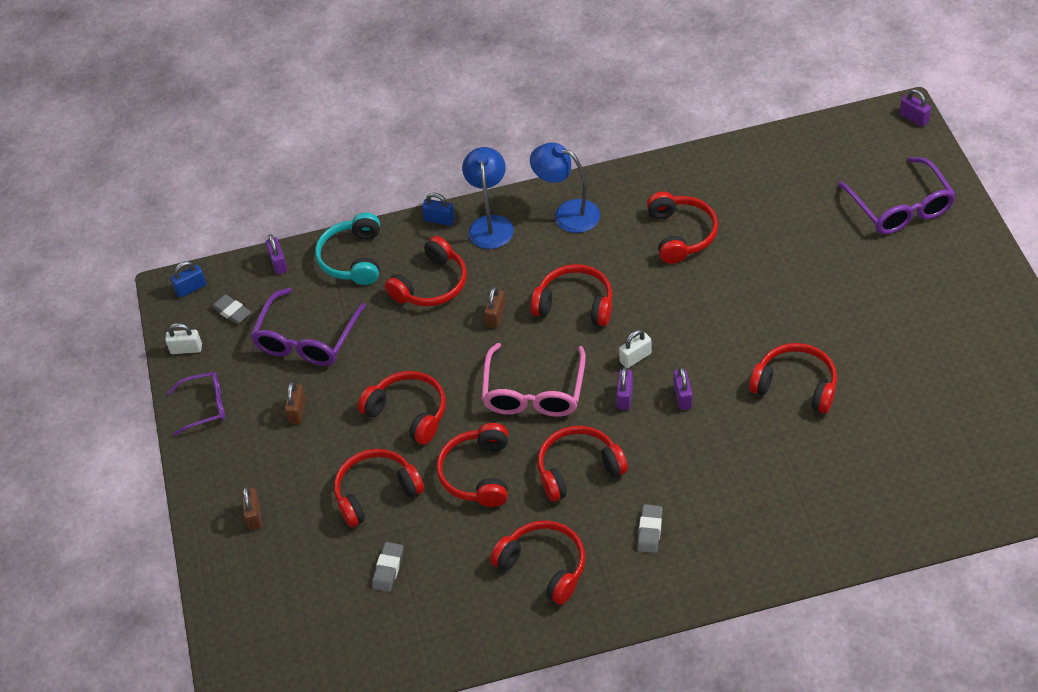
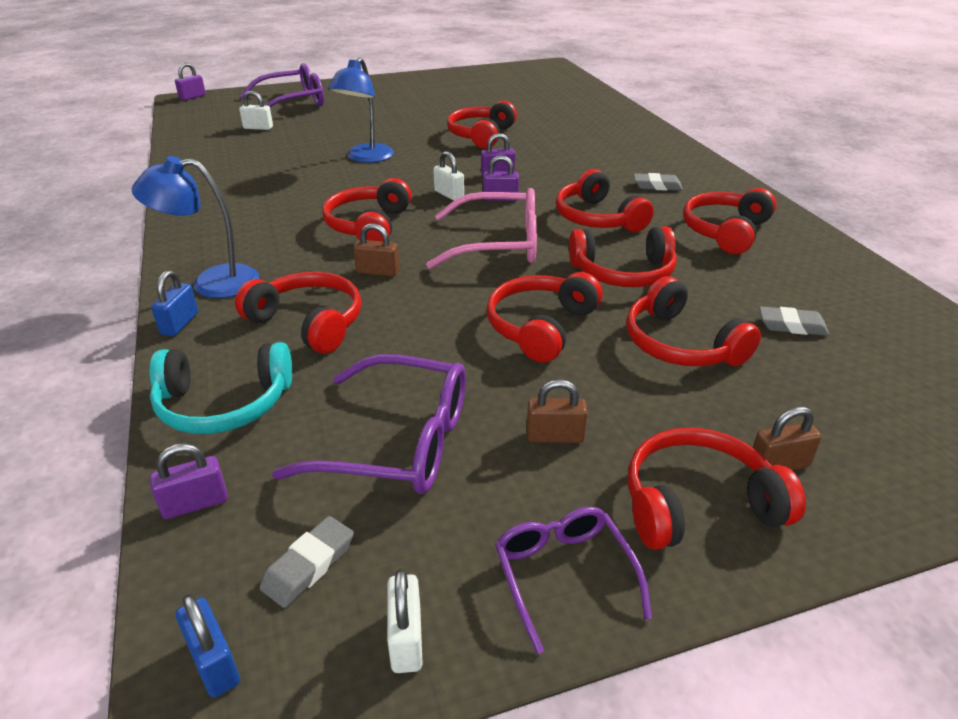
camera: 100 degrees left, 15 degrees down
blue lamp [530,142,600,233] -> blue lamp moved to [328,57,394,163]
red headphones [647,192,718,264] -> red headphones moved to [628,427,806,550]
none -> white padlock [239,91,273,130]

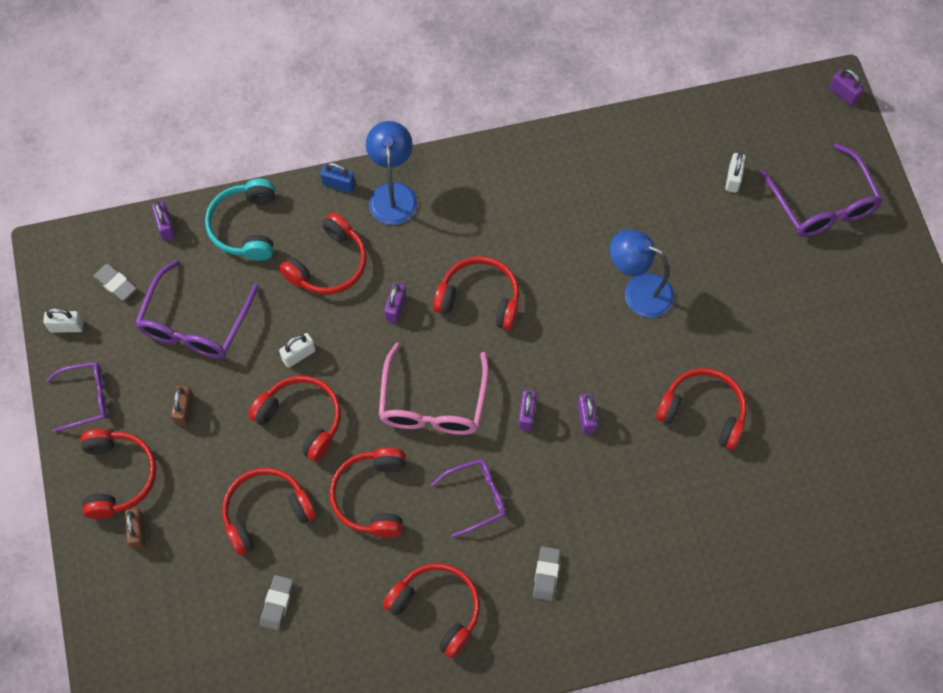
camera: 95 degrees right, 30 degrees up
blue padlock [176,594,240,698] -> none
brown padlock [353,223,399,277] -> purple padlock [384,283,406,323]
white padlock [433,151,464,201] -> white padlock moved to [279,333,316,368]
red headphones [556,169,654,232] -> purple glasses [431,459,506,537]

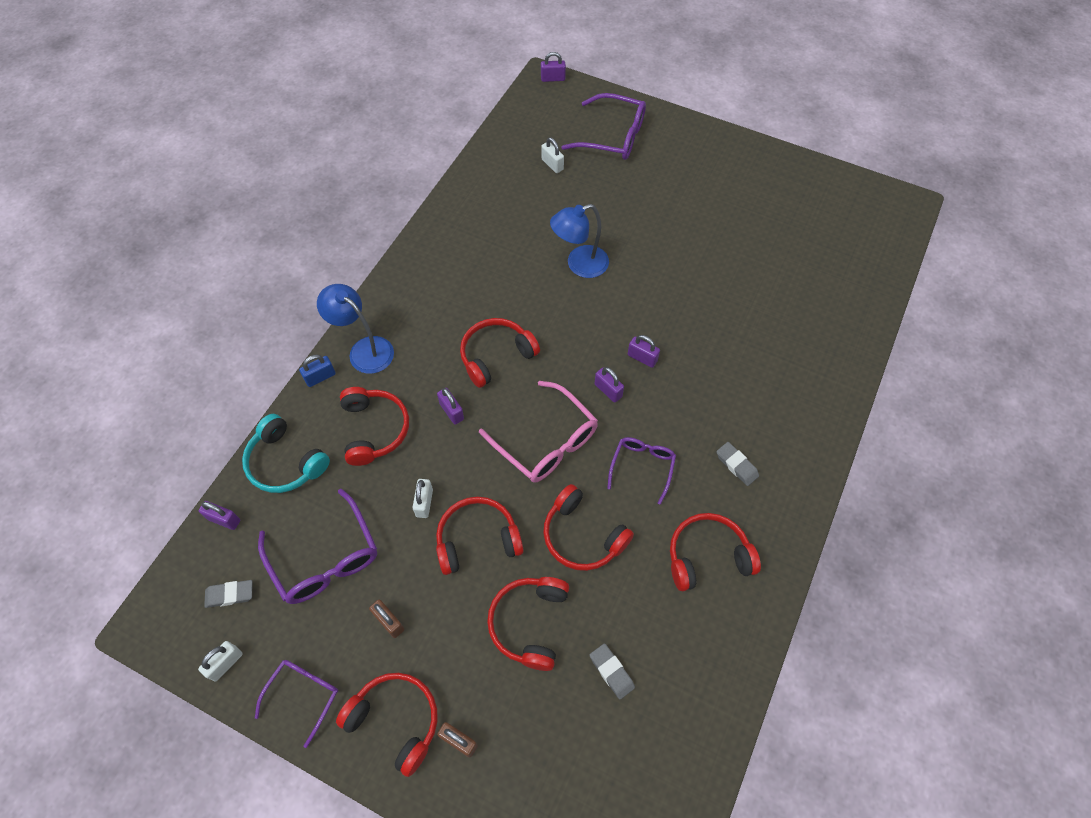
camera: 50 degrees left, 5 degrees down
red headphones [656,368,747,450] -> none

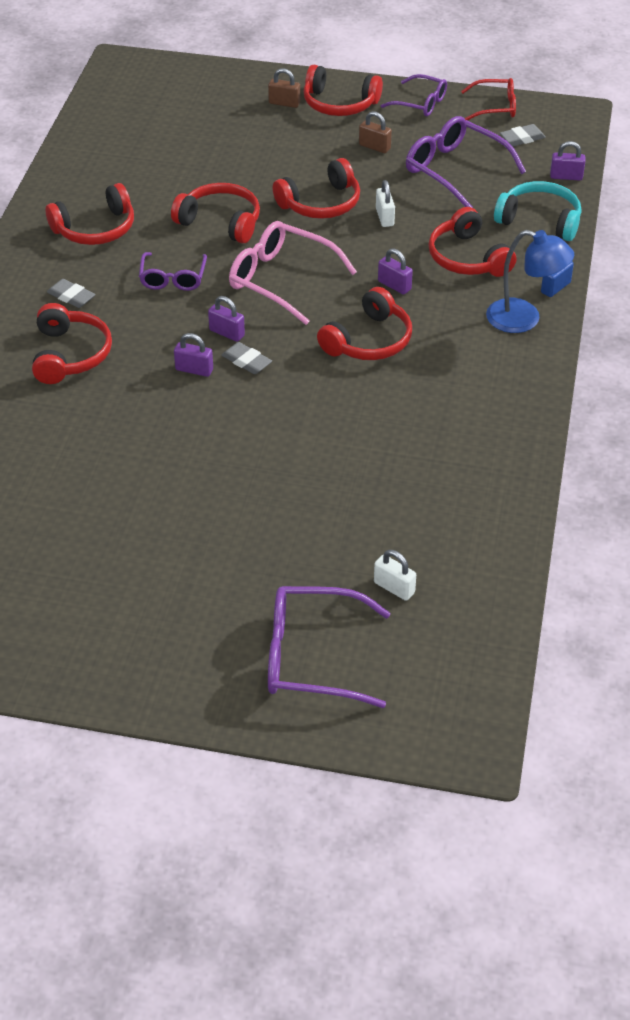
camera: 165 degrees right, 15 degrees down
white padlock [198,641,243,681] -> red glasses [461,78,516,121]
purple glasses [255,660,338,748] -> purple glasses turned 75 degrees counterclockwise [381,74,447,116]
red headphones [487,577,569,671] -> red headphones moved to [32,303,112,384]
purple padlock [541,52,566,82] -> none
blue lamp [550,204,609,278] -> none
grey eraser [590,643,635,699] -> grey eraser moved to [221,342,272,374]

